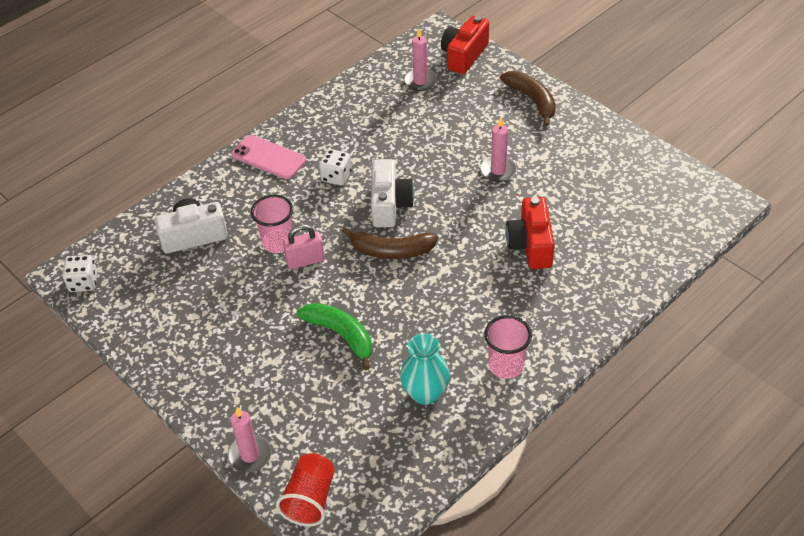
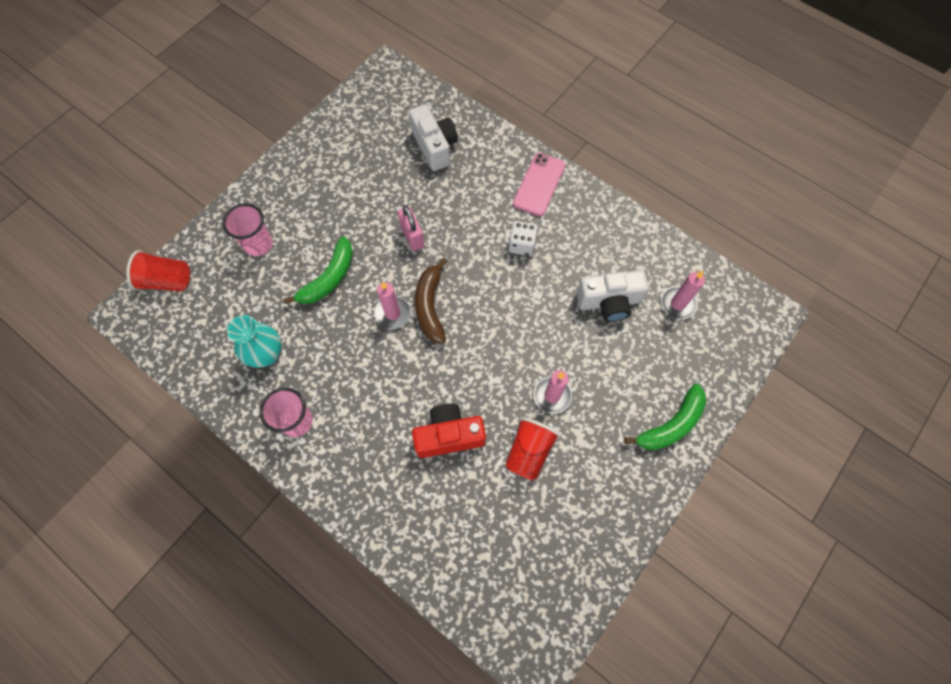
camera: 80 degrees right, 20 degrees up
white dice [62,255,98,292] -> none
pink candle [227,407,272,473] -> pink candle moved to [374,282,411,329]
pink cup [251,195,293,253] -> pink cup moved to [223,203,273,256]
white camera [371,159,414,227] -> white camera moved to [576,270,649,322]
red camera [441,16,489,74] -> none
brown banana [500,71,556,126] -> green banana [624,384,706,450]
none -> red cup [505,417,560,481]

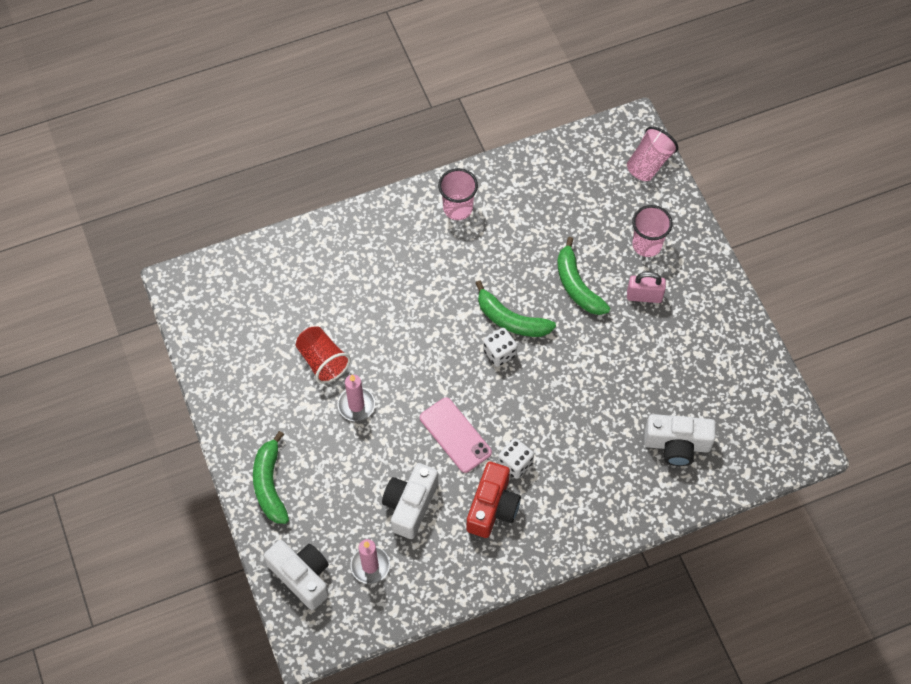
camera: 120 degrees right, 5 degrees down
red cup [126,250,190,292] -> pink cup [627,126,678,181]
turquoise vase [227,315,281,368] -> none
pink candle [374,282,411,329] -> green banana [476,280,556,337]
pink padlock [398,205,425,251] -> pink padlock moved to [627,272,666,303]
red camera [412,403,486,458] -> red camera moved to [467,462,521,538]
brown banana [415,258,447,344] -> white dice [483,328,517,367]
pink phone [513,153,566,216] -> pink phone moved to [420,397,492,473]
none -> white camera [264,540,329,610]

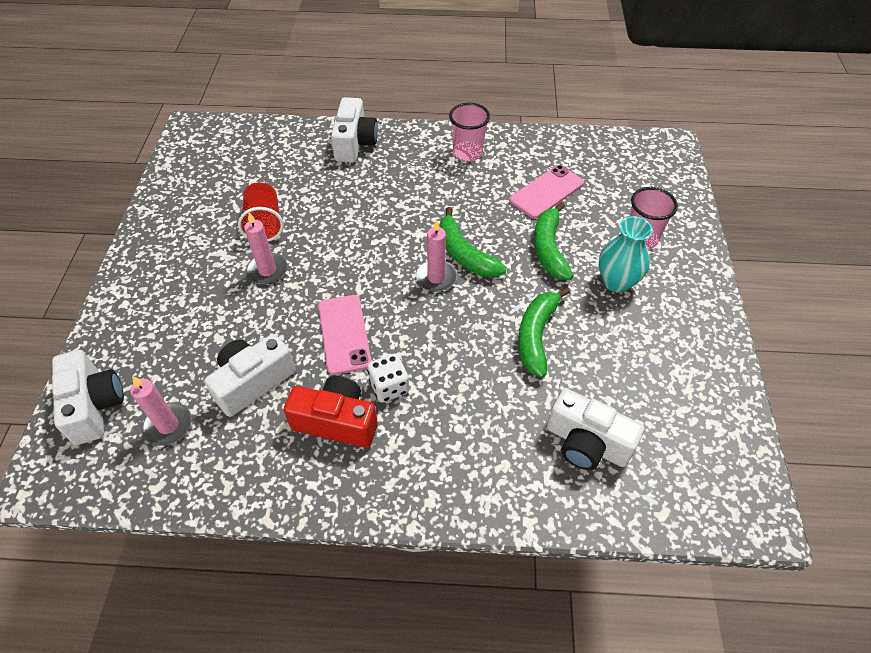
camera: 25 degrees right, 10 degrees down
green banana [253,431,289,524] -> green banana moved to [518,288,570,377]
red camera [467,462,521,538] -> red camera turned 120 degrees counterclockwise [284,376,378,448]
white dice [483,328,517,367] -> pink candle [416,219,457,292]
pink cup [627,126,678,181] -> none
pink padlock [627,272,666,303] -> turquoise vase [599,216,653,293]
none -> white camera [331,97,378,162]
none -> pink phone [509,165,584,219]

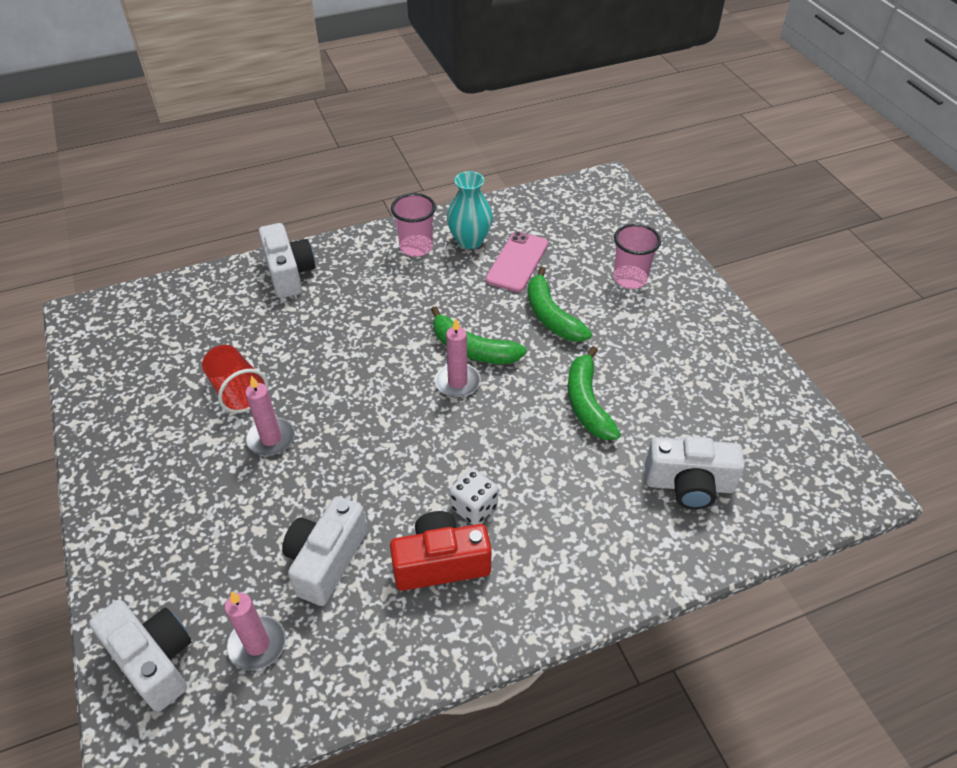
camera: 25 degrees left, 5 degrees down
pink phone [318,295,371,375] -> none
turquoise vase [599,216,653,293] -> turquoise vase moved to [447,171,493,249]

